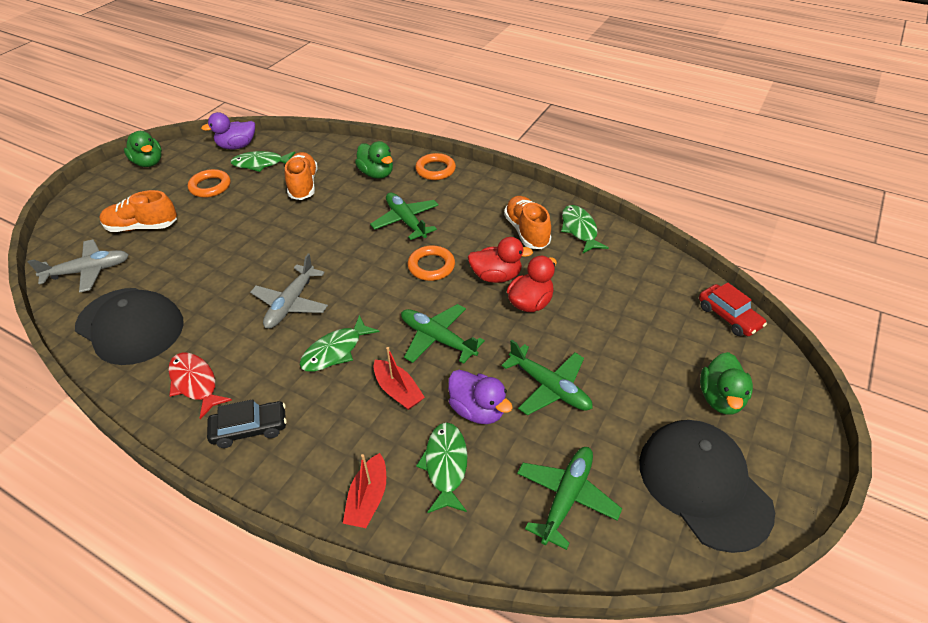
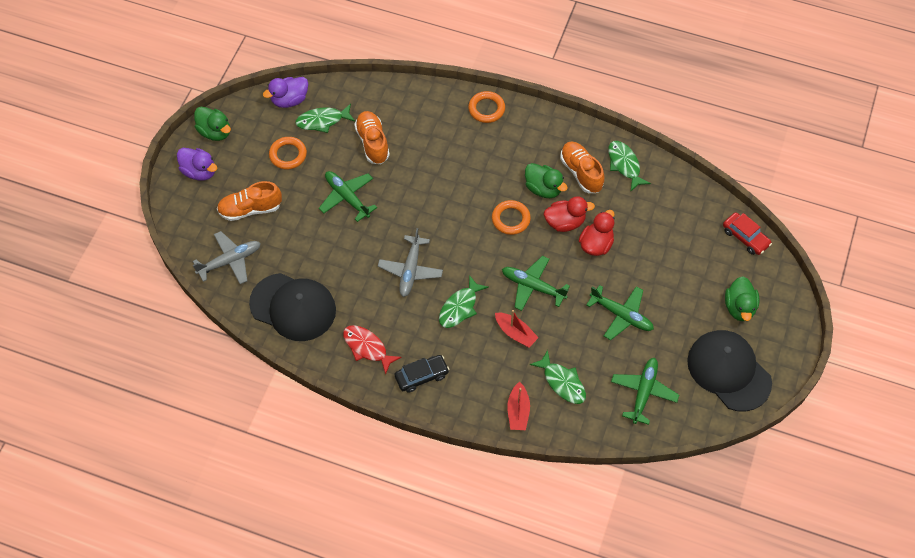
camera: 10 degrees left, 15 degrees up
green duck [355,141,393,179] -> green duck moved to [525,163,568,198]
green plane [370,192,439,240] -> green plane moved to [319,171,377,222]
green fish [416,422,468,513] -> green fish turned 150 degrees clockwise [530,350,586,404]
purple duck [448,370,513,424] -> purple duck moved to [177,148,217,181]

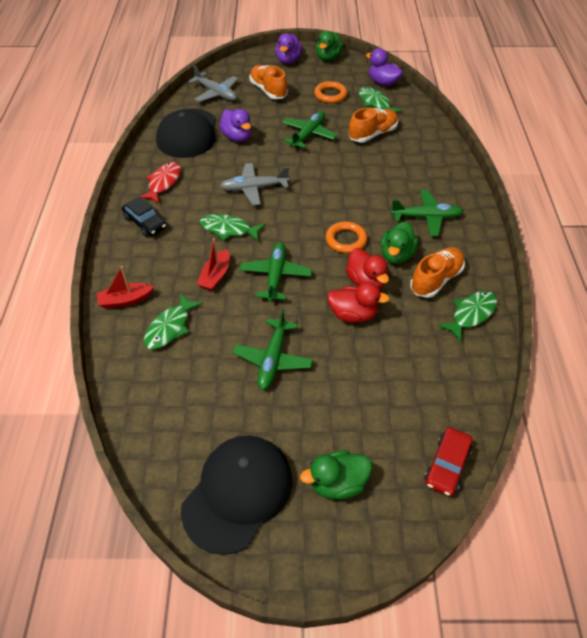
camera: 70 degrees right, 10 degrees down
orange ring [468,91,505,123] -> none
green plane [611,358,679,425] -> green plane moved to [391,190,464,236]
none -> purple duck [219,109,252,142]

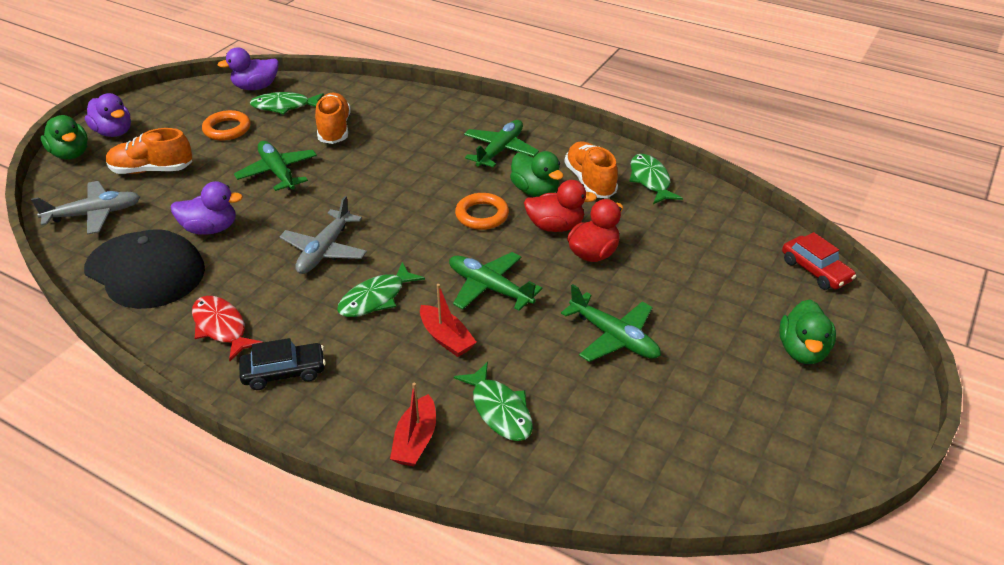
camera: 60 degrees left, 10 degrees down
black cap [181,435,293,555] -> none
green duck [316,31,343,61] -> green duck moved to [41,115,88,159]

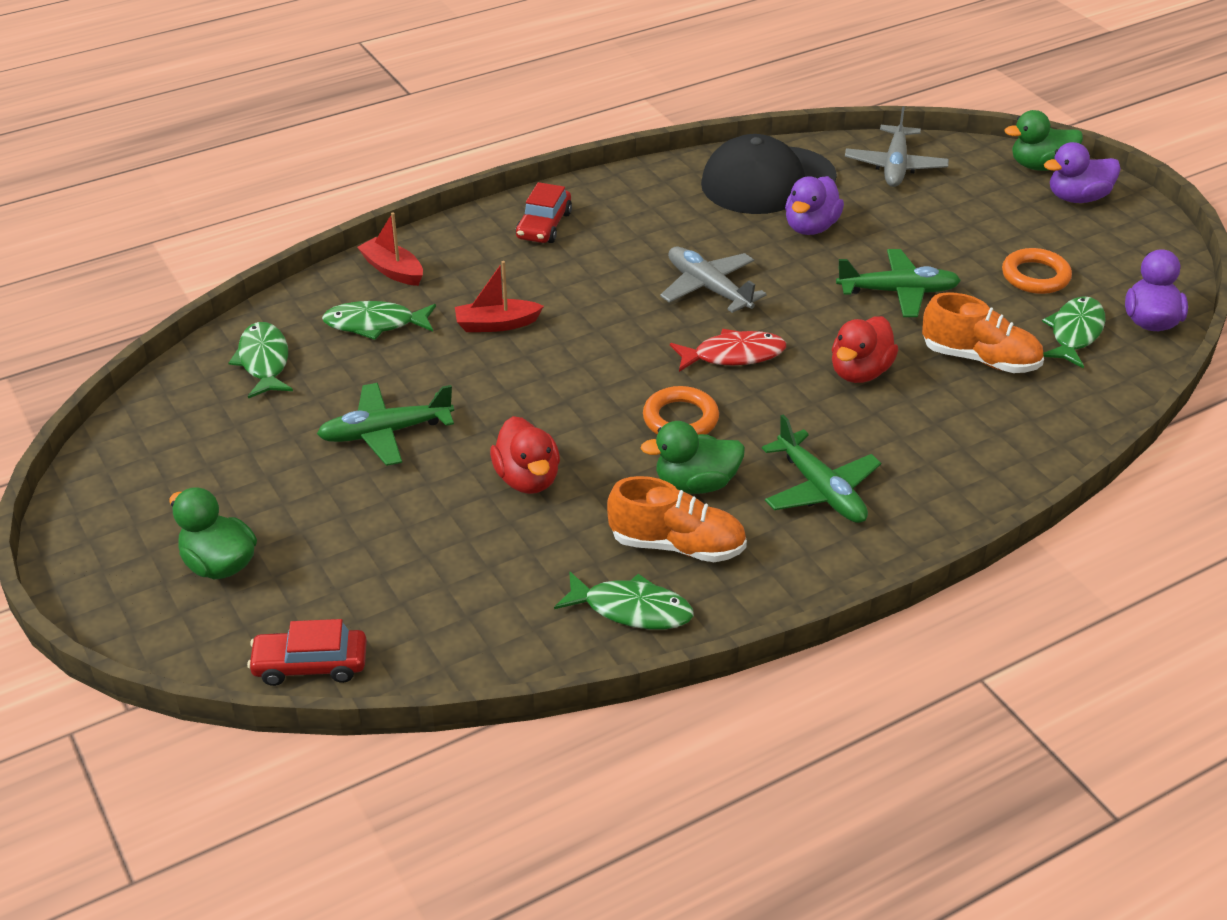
camera: 120 degrees right, 0 degrees up
orange shoe [106,128,192,174] -> none
red fish [192,296,263,361] -> red fish moved to [670,329,786,372]
black car [239,338,326,390] -> red car [516,182,572,243]
green fish [337,262,425,317] -> green fish moved to [229,322,293,398]
green plane [449,252,542,311] -> none
red duck [524,180,597,232] -> red duck moved to [832,316,898,383]

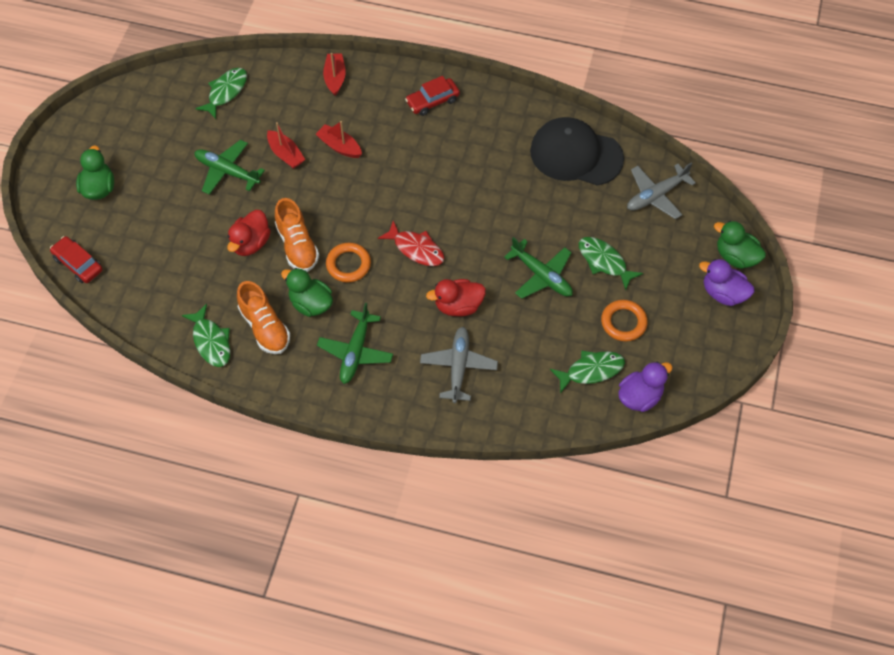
camera: 45 degrees right, 20 degrees up
green fish [322,301,436,340] -> green fish moved to [579,237,643,290]
grey plane [660,247,767,313] -> grey plane moved to [420,327,498,403]
purple duck [785,176,844,235] -> none
orange shoe [922,292,1044,373] -> orange shoe moved to [275,198,319,272]
none -> red boat [267,122,305,169]

